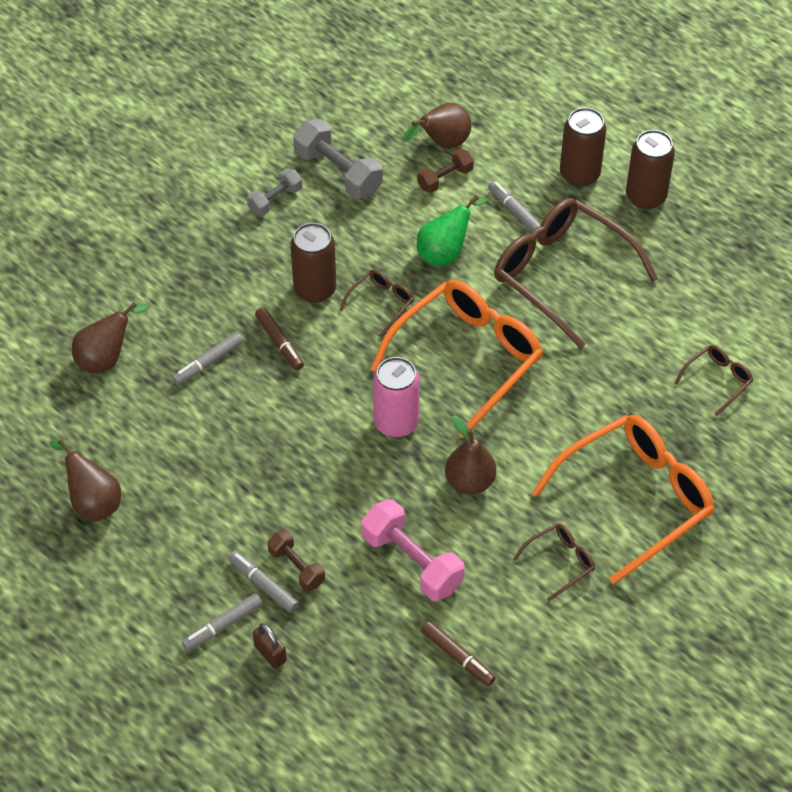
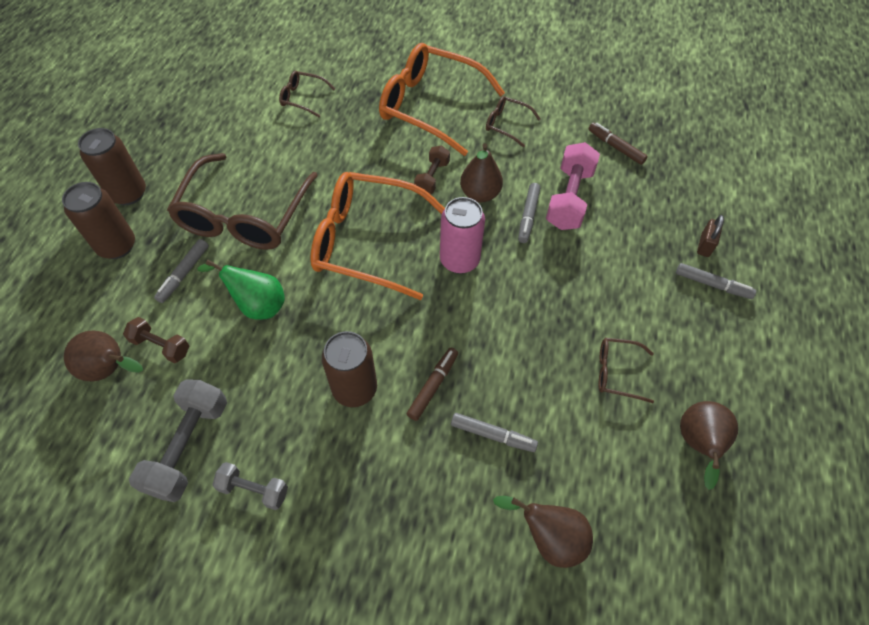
camera: 120 degrees left, 5 degrees up
grey marker [228,551,299,613] -> grey marker moved to [518,183,540,243]
brown dumbbell [268,530,325,591] -> brown dumbbell moved to [414,146,450,194]
brown glasses [339,269,414,338] -> brown glasses moved to [599,338,654,403]
brown marker [421,621,496,686] -> brown marker turned 60 degrees counterclockwise [588,123,648,165]

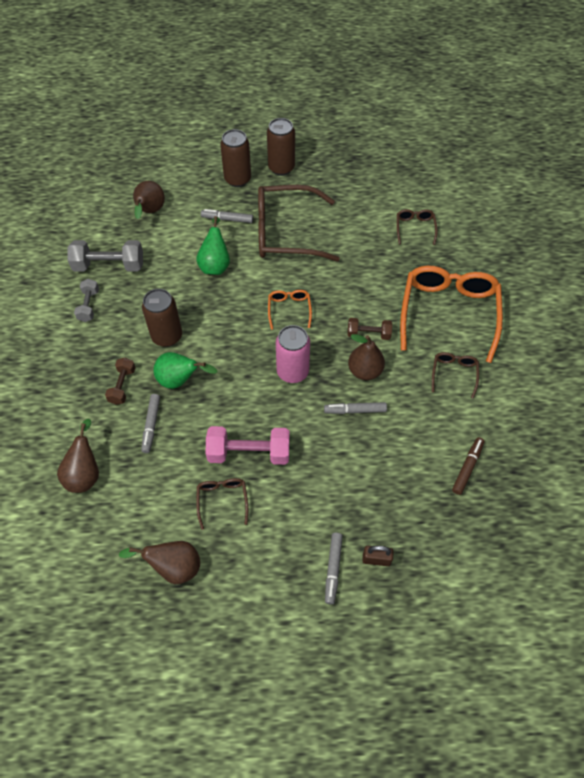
camera: 75 degrees right, 0 degrees up
brown dumbbell [123,317,189,363] -> brown dumbbell moved to [105,358,136,405]
orange glasses [311,172,445,300] -> orange glasses [268,290,312,330], size x0.45
brown marker [407,348,458,421] -> green pear [153,352,217,389]
pink dumbbell [546,142,600,230] -> pink dumbbell moved to [206,426,290,465]

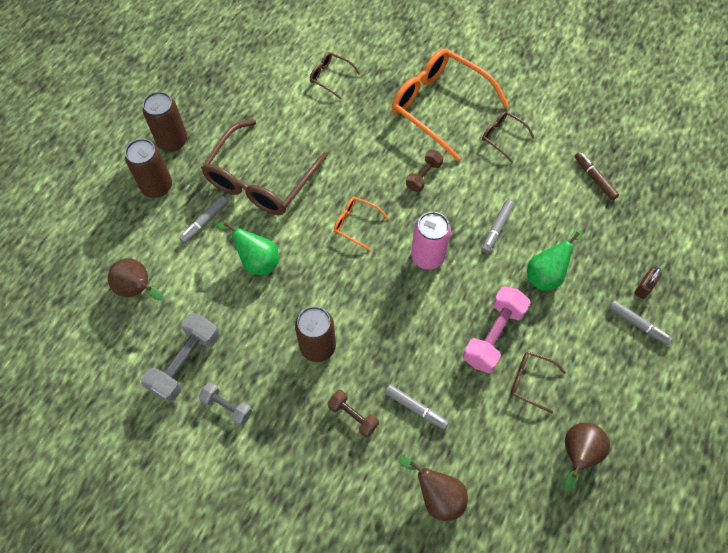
camera: 60 degrees left, 5 degrees up
green pear [153,352,217,389] -> green pear moved to [527,230,582,291]
brown pear [348,334,385,380] -> none

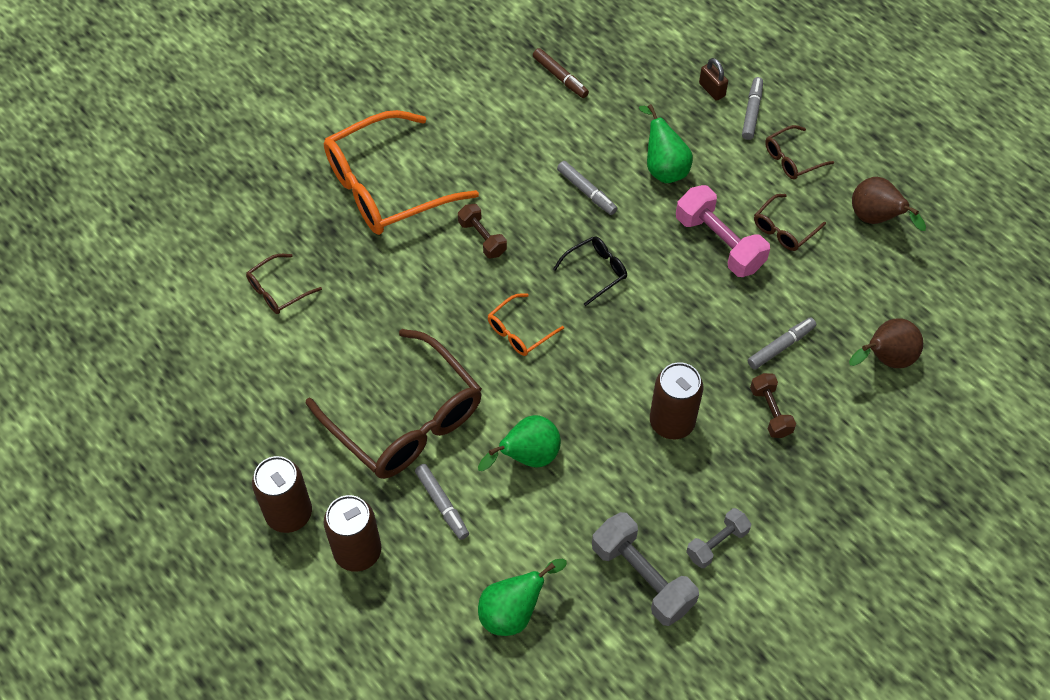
camera: 70 degrees left, 5 degrees down
brown pear [108,258,163,301] -> green pear [478,559,567,636]
brown dumbbell [327,390,379,437] -> brown dumbbell turned 75 degrees counterclockwise [750,373,796,438]
pink can [411,212,451,270] -> black glasses [553,236,627,306]
brown glasses [482,111,535,163] -> brown glasses moved to [765,125,834,179]
brown marker [575,152,619,200] -> brown marker turned 120 degrees counterclockwise [533,48,589,98]
grey marker [609,300,672,345] -> grey marker turned 45 degrees counterclockwise [742,77,763,140]

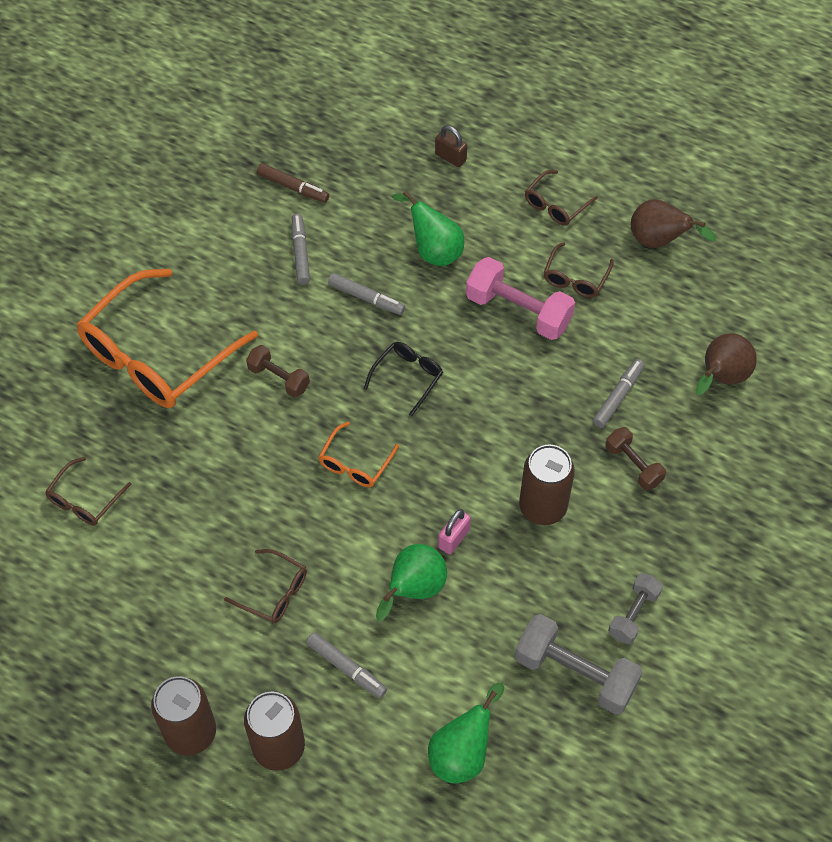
camera: 20 degrees left, 0 degrees up
brown glasses [306,329,482,479] -> brown glasses [224,549,307,623], size x0.45
grey marker [742,77,763,140] -> grey marker moved to [292,214,310,285]
none -> pink padlock [438,509,471,554]

